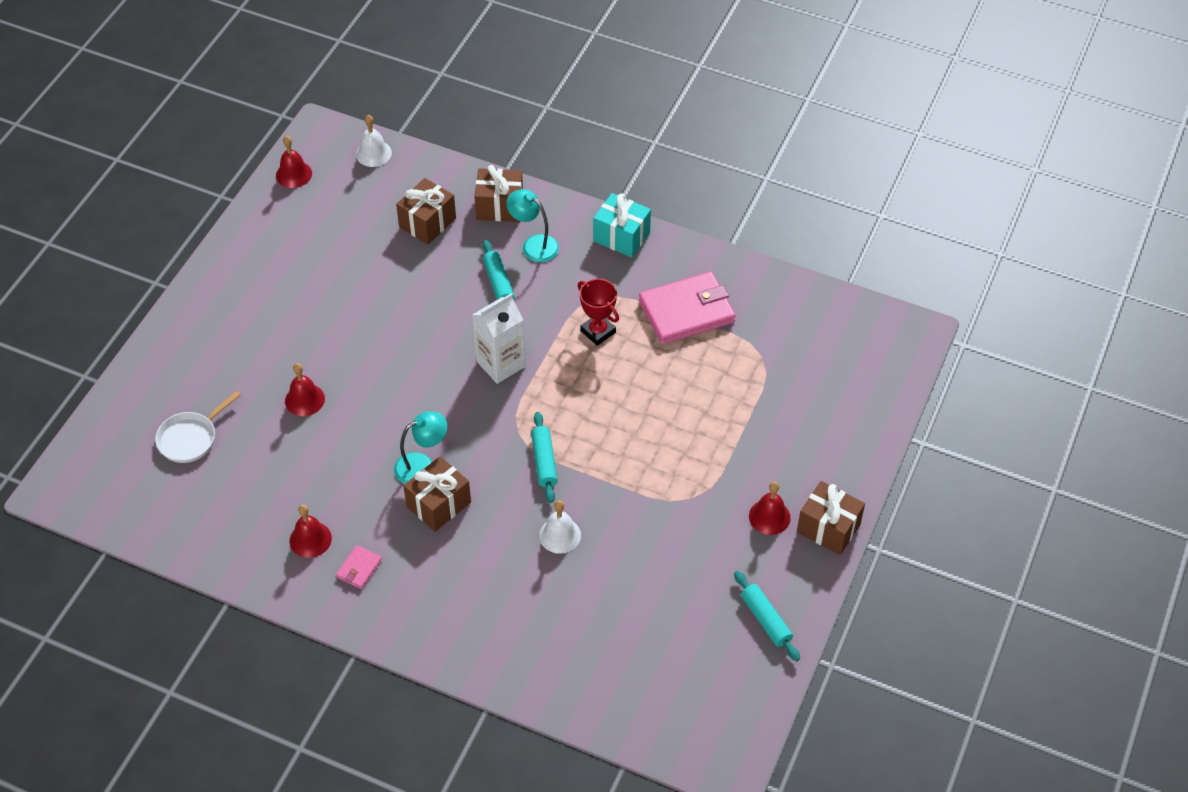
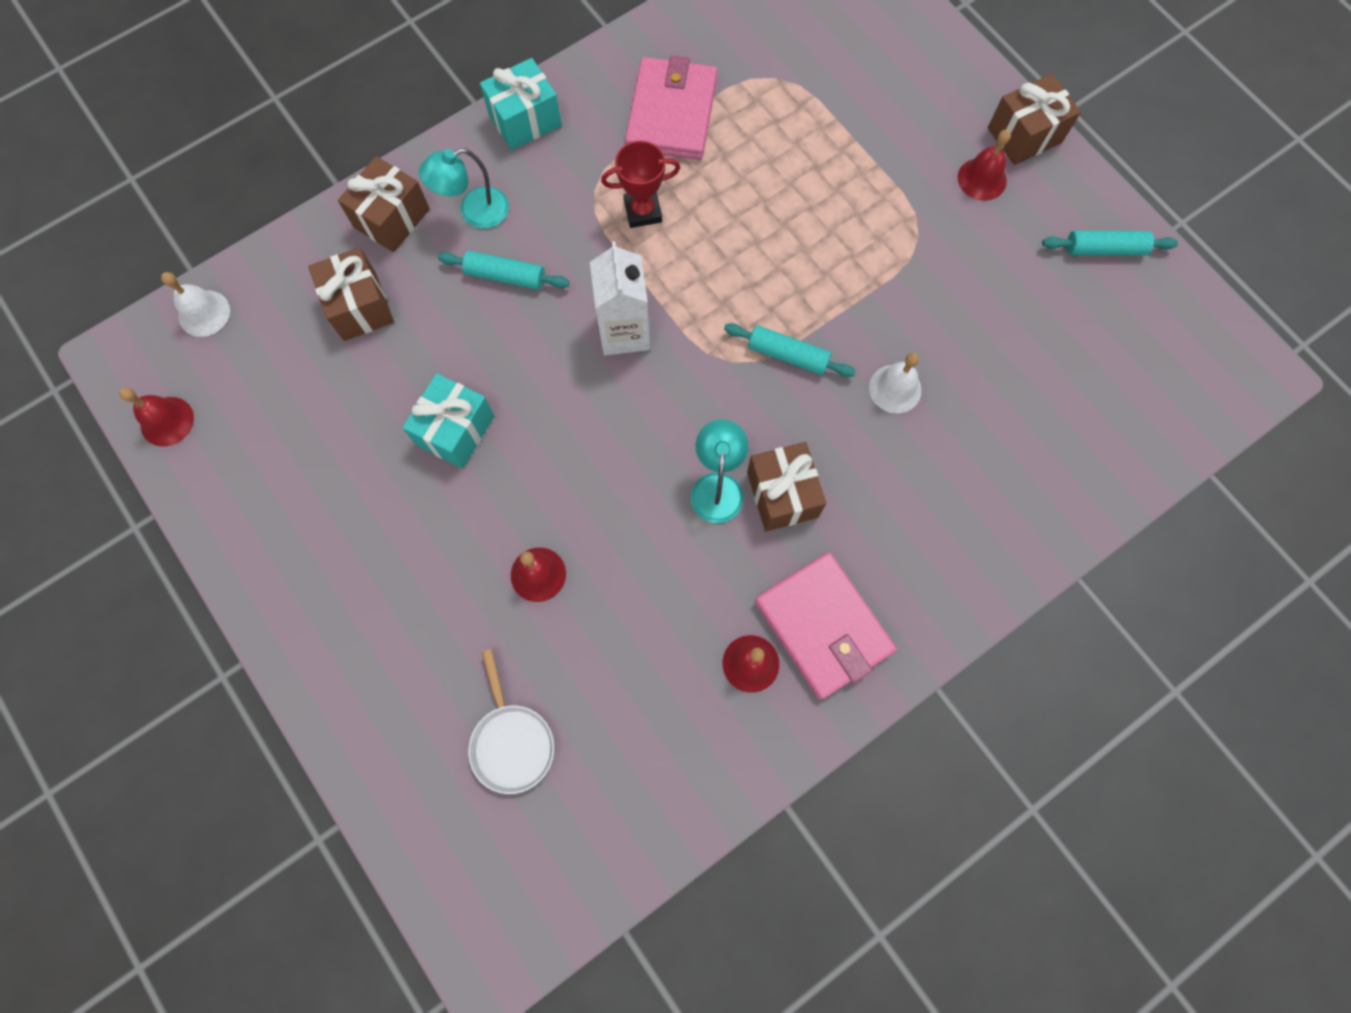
camera: 60 degrees left, 20 degrees up
pink wallet [336,545,382,589] -> pink wallet [755,552,897,700], size x2.26
none -> turquoise gift [402,373,494,469]

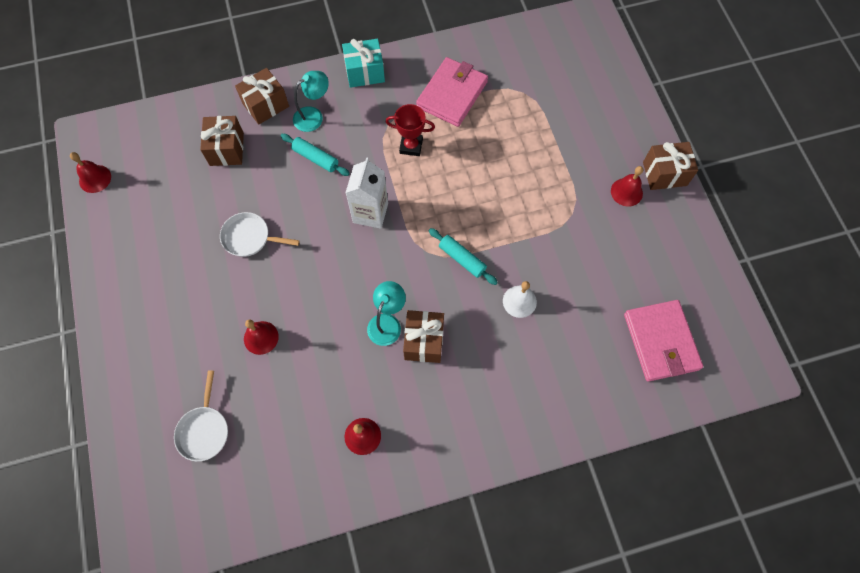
camera: 20 degrees right, 5 degrees down
white bell [161,272,230,337] -> none
turquoise gift [402,373,494,469] -> white pan [220,212,300,257]
turquoise lamp [419,148,509,229] -> turquoise lamp turned 150 degrees clockwise [293,71,329,132]
pink wallet [755,552,897,700] -> pink wallet moved to [624,300,703,381]
turquoise rolling pin [1042,230,1178,256] -> none

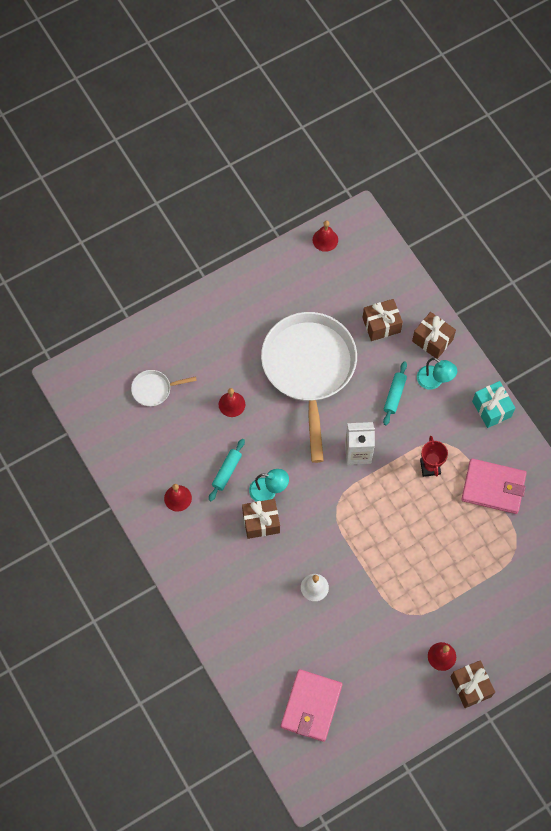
camera: 75 degrees right, 0 degrees up
white pan [220,212,300,257] -> white pan [261,312,357,463], size x2.46
turquoise rolling pin [429,228,498,285] -> turquoise rolling pin moved to [209,439,245,501]
pink wallet [624,300,703,381] -> pink wallet turned 45 degrees counterclockwise [281,669,342,742]

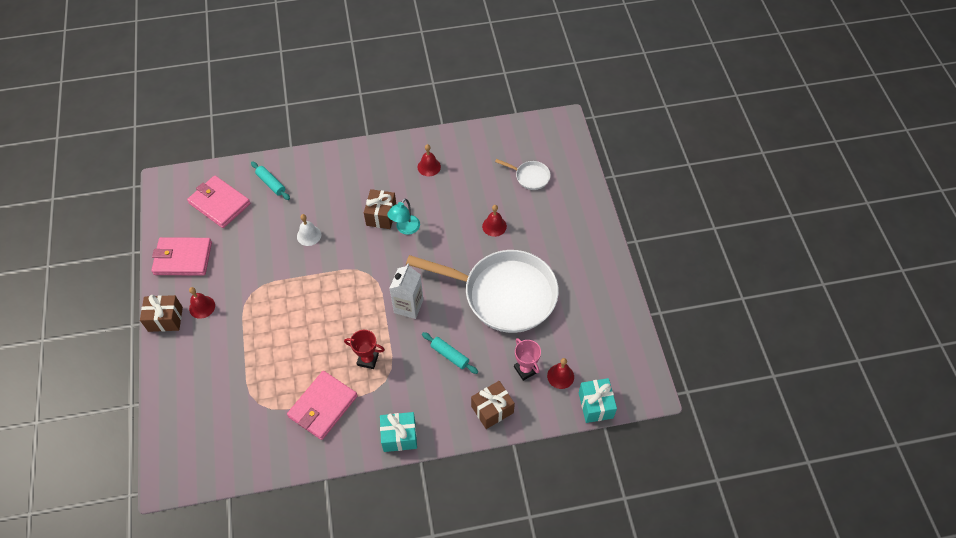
camera: 110 degrees right, 10 degrees down
white pan [131,370,197,407] -> white pan turned 105 degrees clockwise [495,159,551,190]
turquoise rolling pin [209,439,245,501] -> turquoise rolling pin moved to [251,161,290,200]
red bell [313,220,338,252] -> red bell moved to [547,358,574,389]
brown gift [363,299,403,341] -> pink trophy [514,338,541,381]
turquoise lamp [417,358,457,390] -> none
none -> pink wallet [151,237,212,276]
none -> turquoise gift [579,378,617,423]

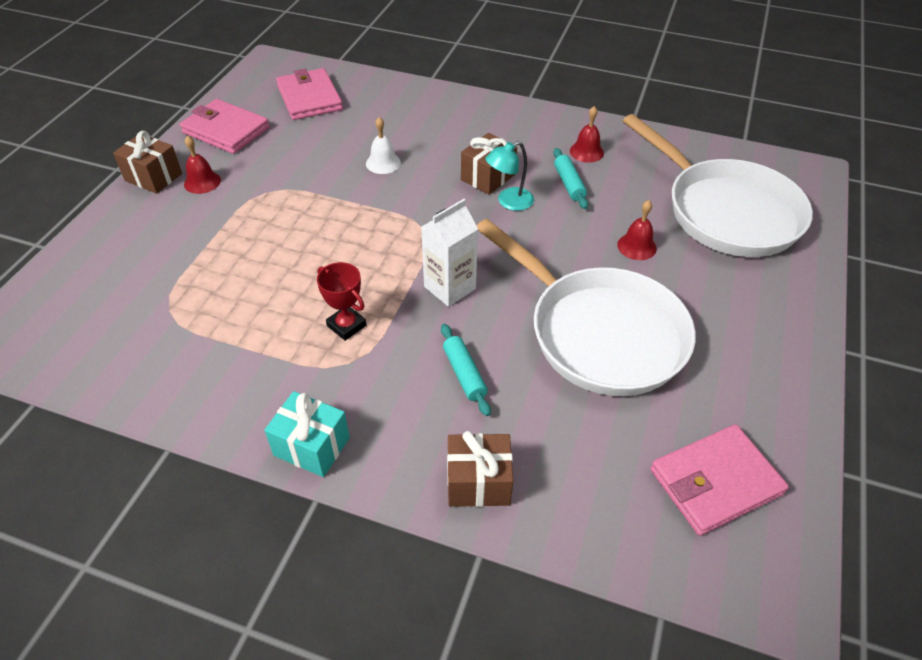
camera: 30 degrees right, 10 degrees down
turquoise rolling pin [251,161,290,200] -> turquoise rolling pin moved to [553,148,588,209]
pink wallet [287,371,358,440] -> pink wallet moved to [650,424,789,536]
white pan [495,159,551,190] -> white pan [623,114,813,257], size x2.46
pink trophy [514,338,541,381] -> none
red bell [547,358,574,389] -> none
turquoise gift [579,378,617,423] -> none

